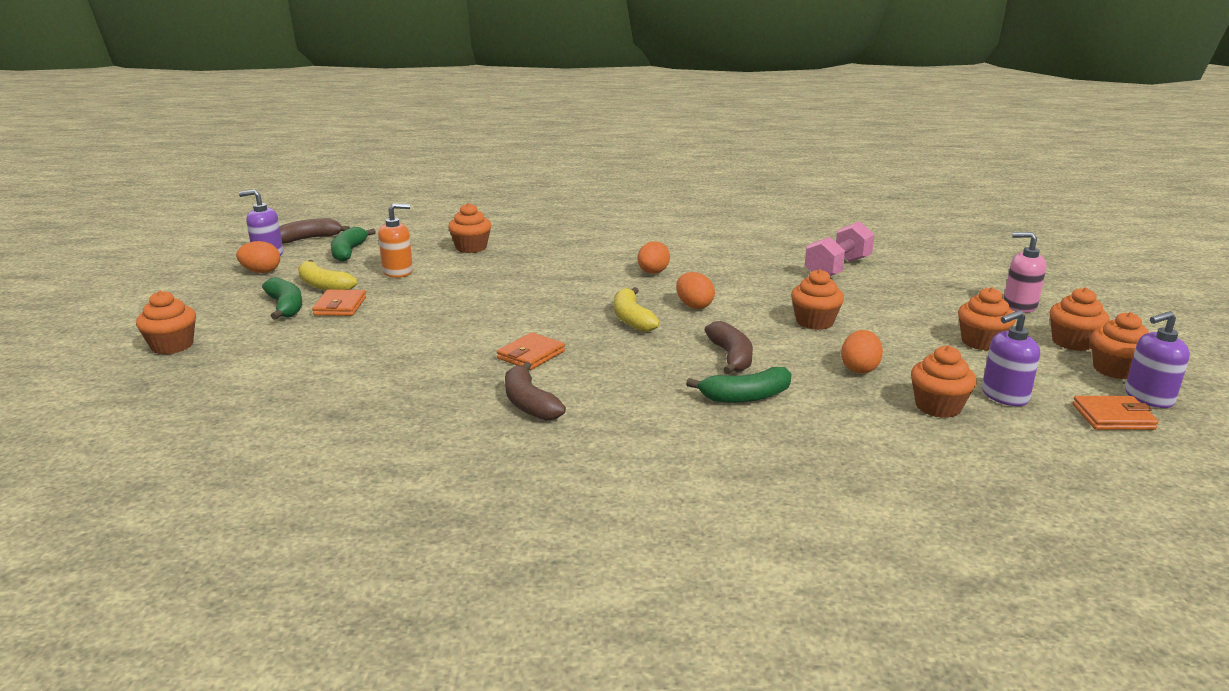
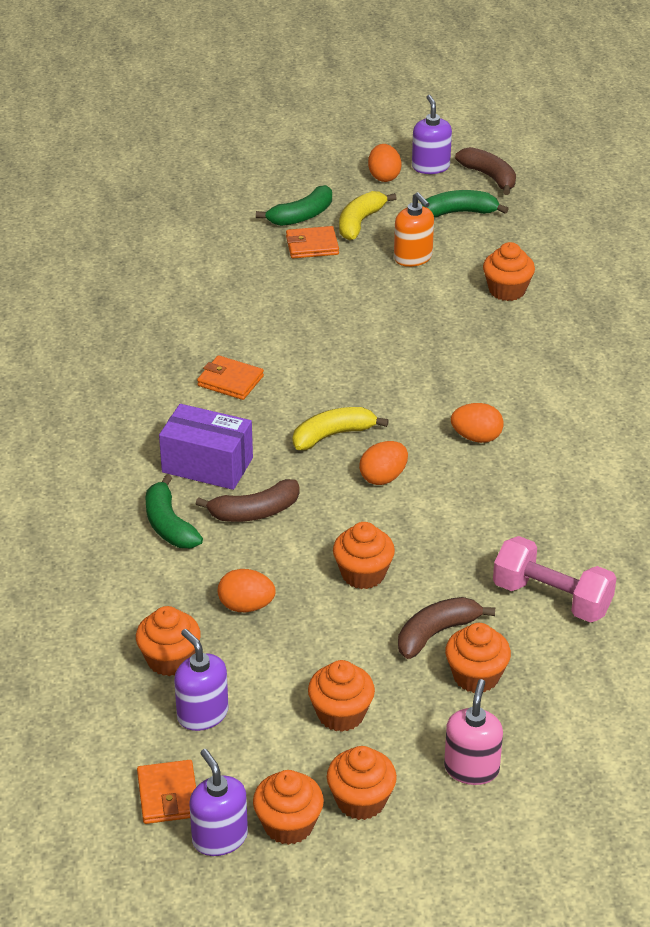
camera: 80 degrees right, 15 degrees up
orange cupcake [136,291,196,355] -> orange cupcake moved to [445,623,511,693]
brown banana [505,362,566,421] -> brown banana moved to [398,597,495,659]
none -> purple box [159,404,253,490]

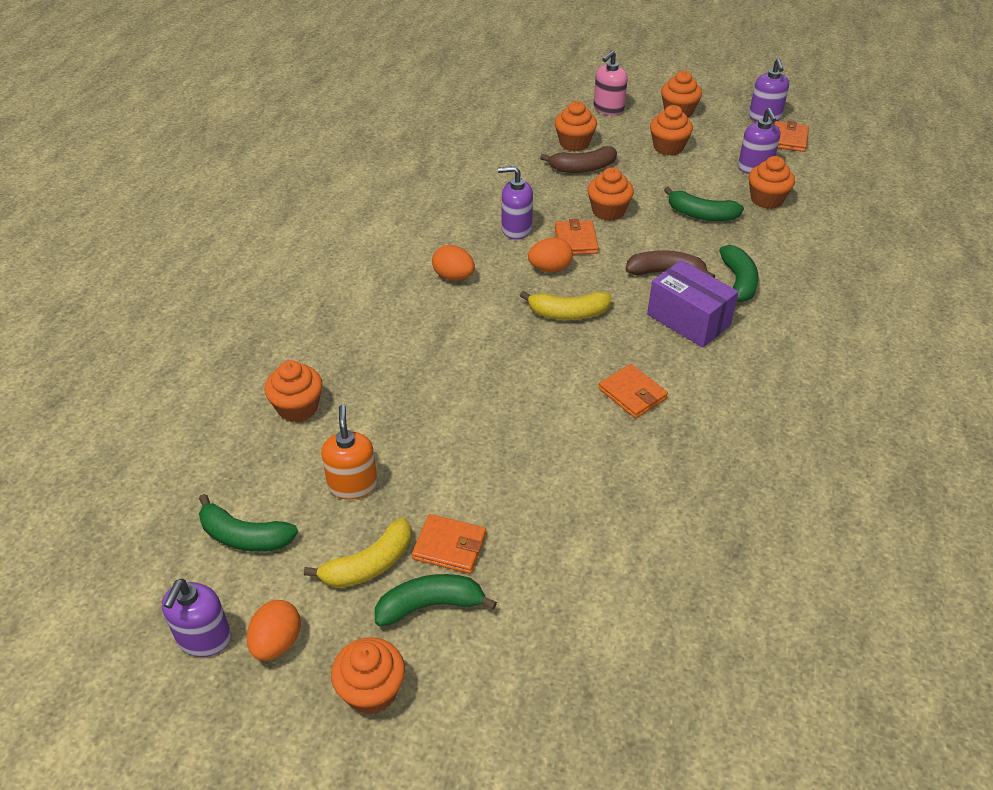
camera: 155 degrees left, 5 degrees up
orange egg [218,569,276,612] -> green banana [664,187,744,221]
orange cupcake [253,770,324,845] -> orange cupcake moved to [331,637,405,714]
brown banana [455,147,516,195] -> none
pink dumbbell [493,536,616,623] -> none
none -> purple soap dispenser [498,166,533,240]
none -> orange wallet [555,219,599,255]

